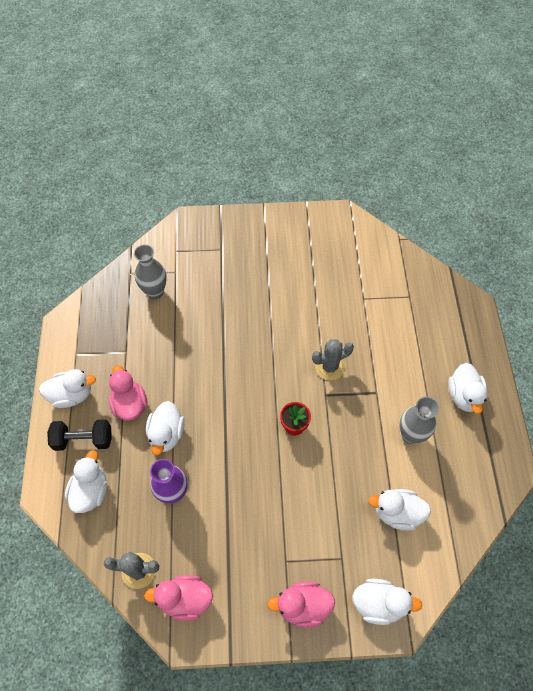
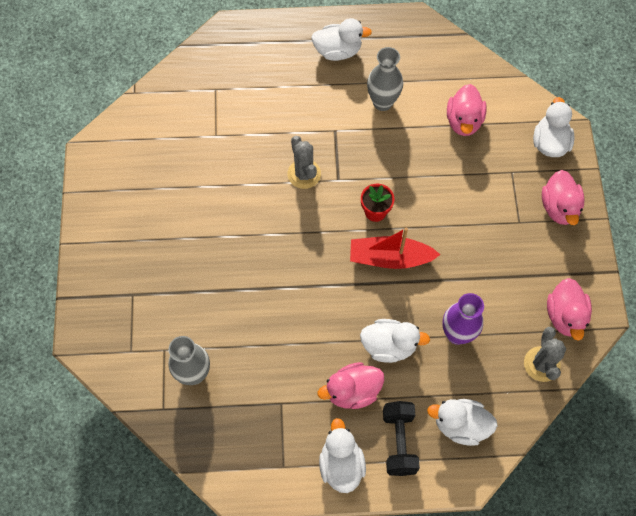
camera: 90 degrees left, 5 degrees up
white duck [368,489,431,531] -> pink duck [447,84,487,136]
none -> red boat [350,228,441,269]

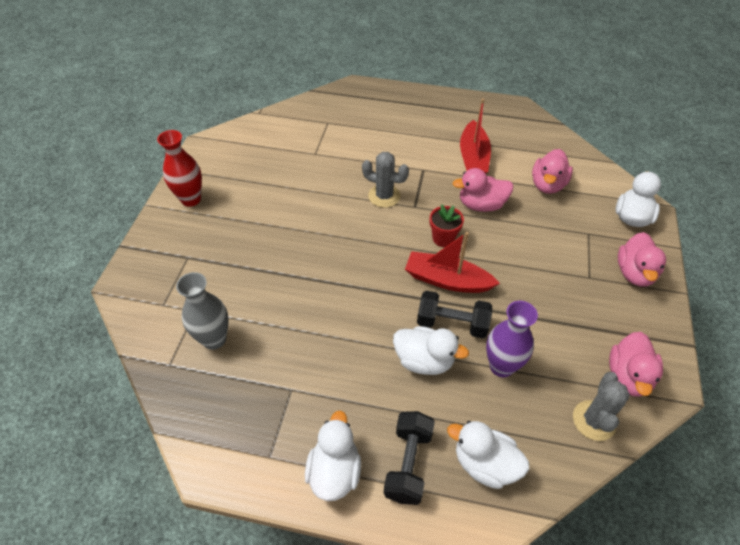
camera: 15 degrees right, 15 degrees down
grey cactus [288,136,321,189] -> grey cactus turned 60 degrees counterclockwise [362,152,409,208]
white duck [311,18,372,61] -> none
pink duck [318,362,384,409] -> pink duck moved to [453,168,514,212]
grey vase [367,47,403,111] -> red boat [460,98,491,173]
none -> red vase [157,130,202,207]
none -> black dumbbell [417,291,492,338]

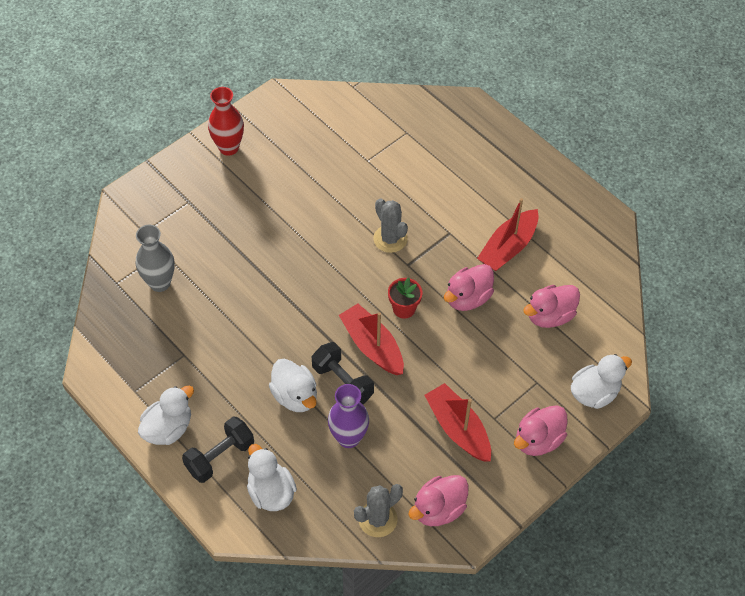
camera: 35 degrees right, 5 degrees up
pink duck [453,168,514,212] -> pink duck turned 75 degrees counterclockwise [444,264,494,311]
none -> red boat [424,383,491,461]

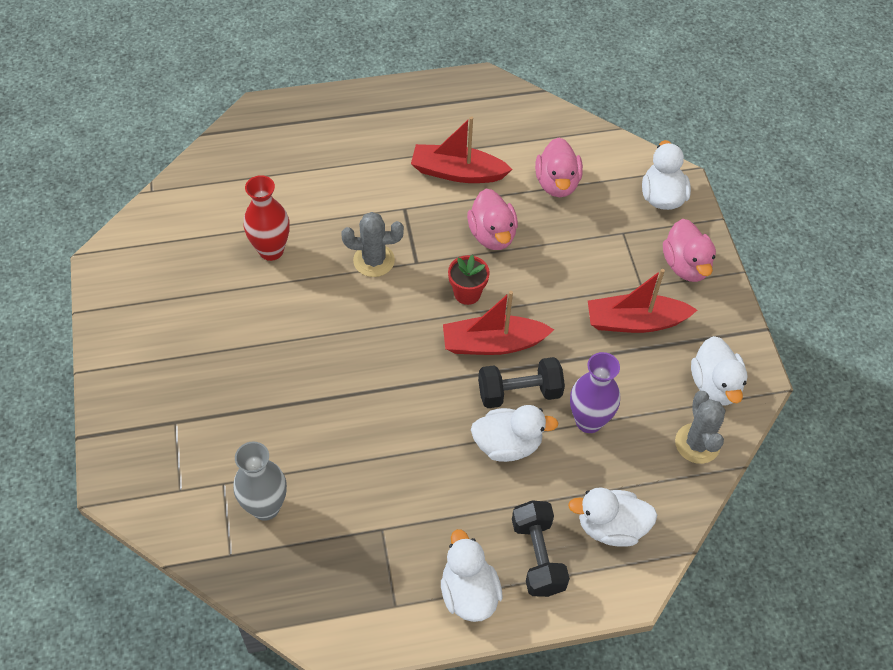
camera: 60 degrees left, 0 degrees up
red vase [208,87,244,156] -> red vase moved to [244,175,290,261]
pink duck [408,475,469,526] -> white duck [691,336,747,406]
red boat [477,198,539,271] -> red boat turned 120 degrees clockwise [411,116,513,183]

